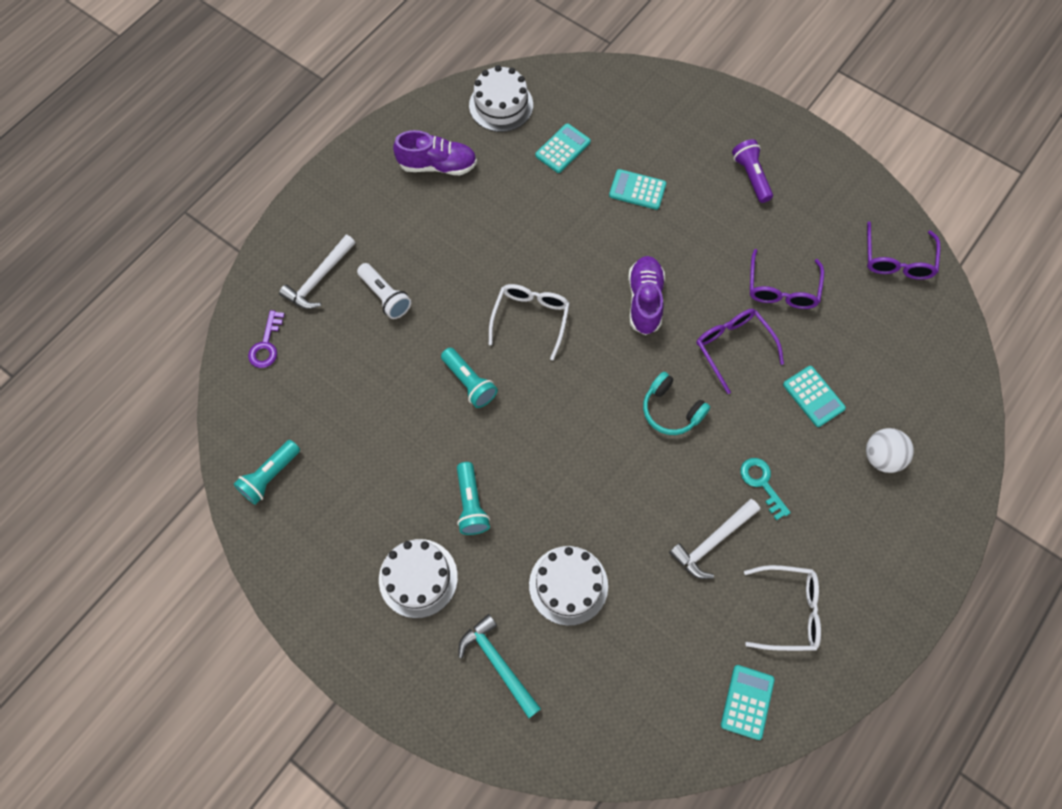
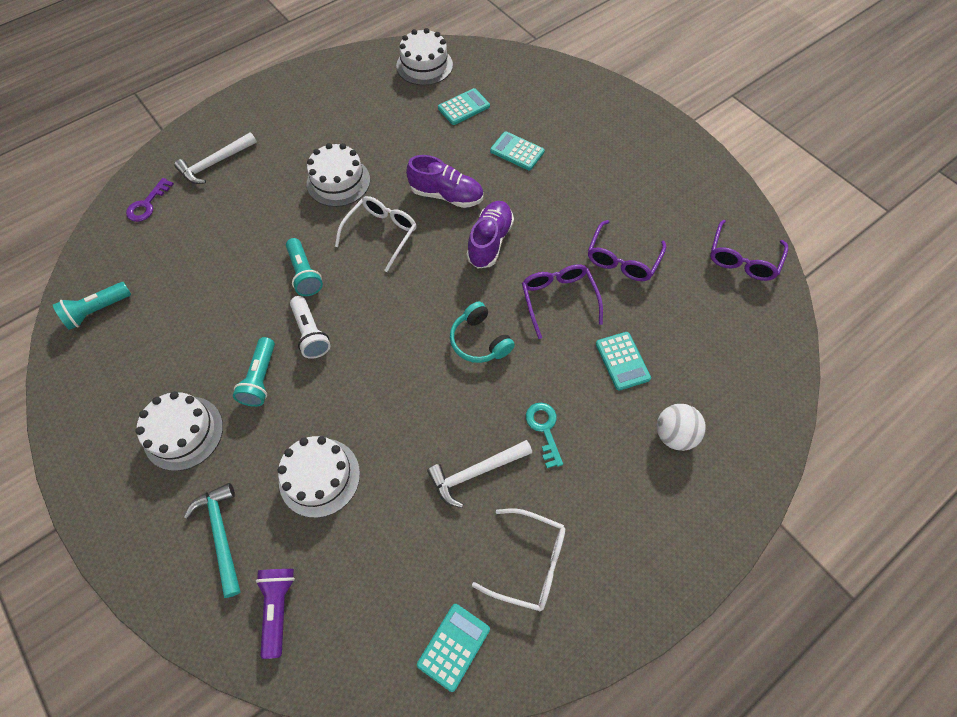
camera: 15 degrees right, 5 degrees down
white flashlight [357,263,411,319] -> white flashlight moved to [290,296,330,359]
purple shoe [393,130,477,175] -> purple shoe moved to [406,155,483,208]
purple flashlight [732,139,773,203] -> purple flashlight moved to [256,569,295,659]
none -> white cake [307,143,370,207]

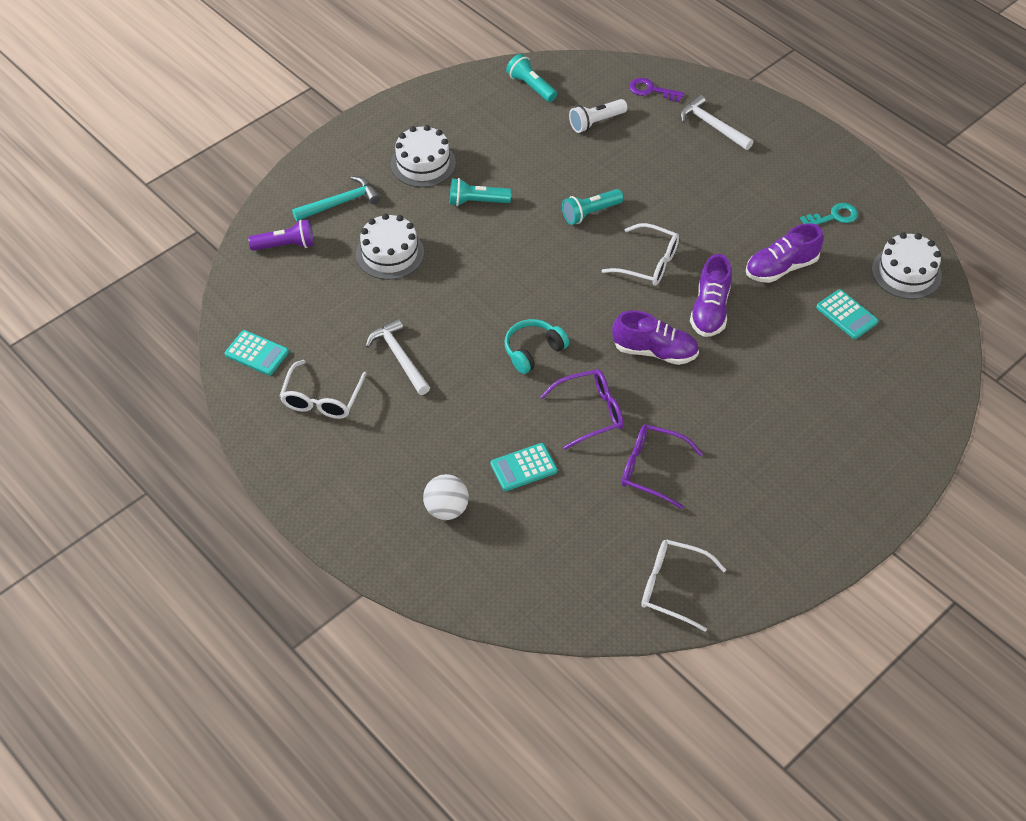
camera: 85 degrees right, 10 degrees down
white flashlight [290,296,330,359] -> white flashlight moved to [569,99,628,133]
white cake [307,143,370,207] -> none
turquoise calculator [490,131,545,170] -> none
turquoise key [526,403,563,468] -> turquoise key moved to [800,203,858,225]
purple glasses [710,220,788,281] -> white glasses [641,539,726,632]
none -> purple shoe [746,223,824,283]

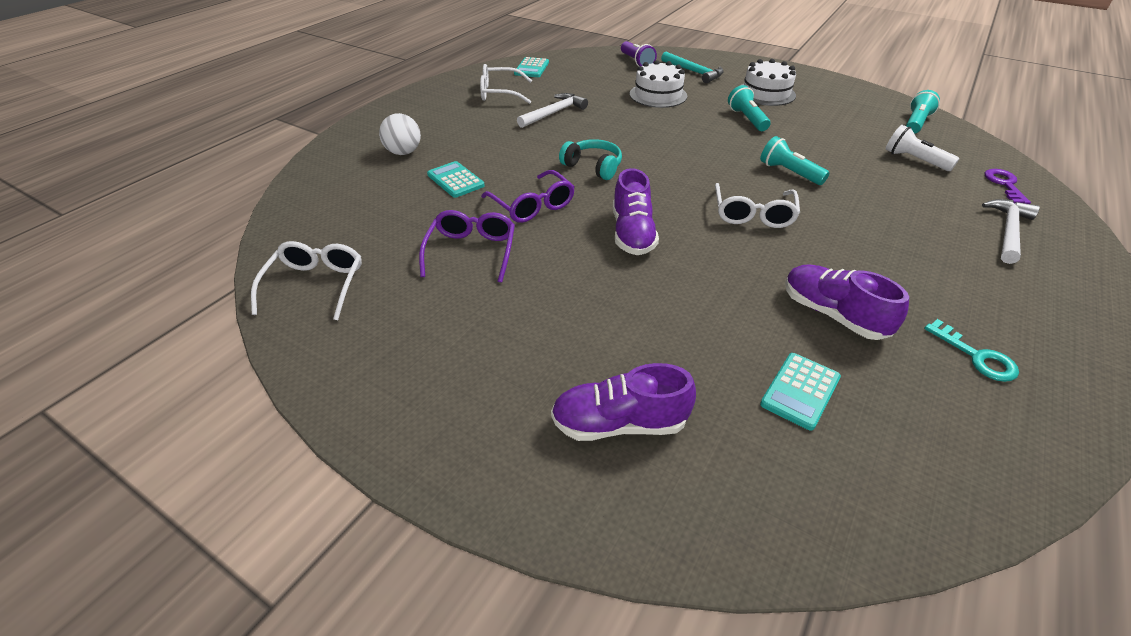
camera: 75 degrees right, 10 degrees down
purple shoe [690,254,732,337] -> purple shoe moved to [551,363,696,441]
white cake [872,232,942,299] -> none

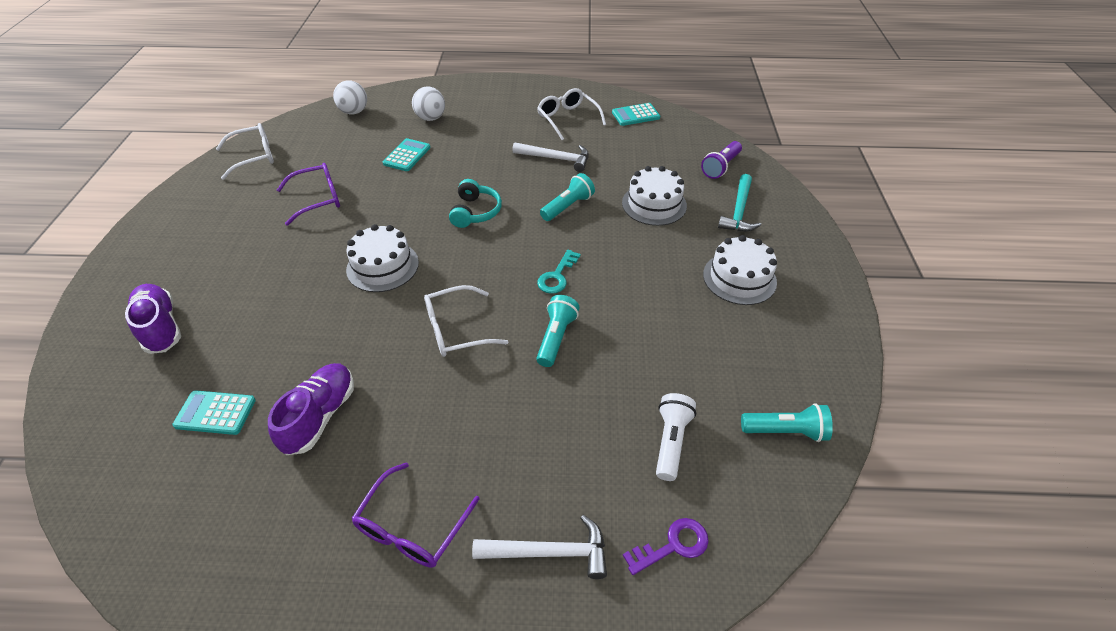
camera: 60 degrees right, 5 degrees up
purple glasses [481,170,575,223] -> purple glasses moved to [351,462,480,568]
purple shoe [613,168,659,255] -> white cake [346,224,419,292]
turquoise flashlight [728,85,770,131] -> turquoise flashlight moved to [540,173,595,221]
turquoise key [924,319,1019,382] -> turquoise key moved to [537,250,581,294]
none -> white ball [333,80,367,115]

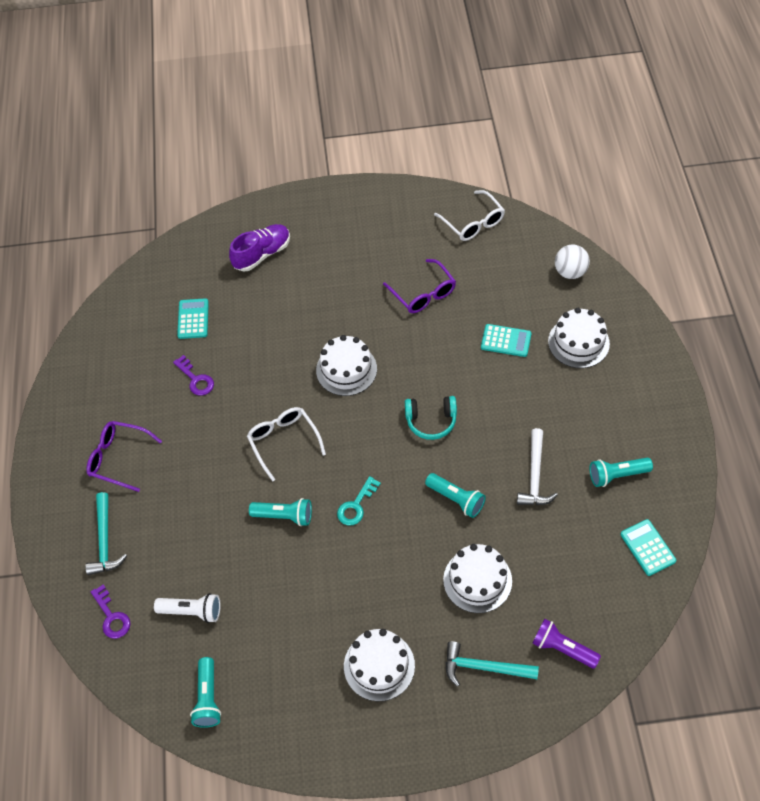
camera: 85 degrees right, 10 degrees up
purple shoe [268,363,354,455] -> purple key [173,355,214,396]
white ball [412,87,445,121] -> white cake [548,308,610,368]
white hammer [472,515,607,579] -> turquoise hammer [85,492,127,575]
white glasses [537,88,606,140] -> turquoise flashlight [590,458,653,487]
turquoise key [537,250,581,294] -> turquoise key turned 75 degrees counterclockwise [337,476,381,526]

